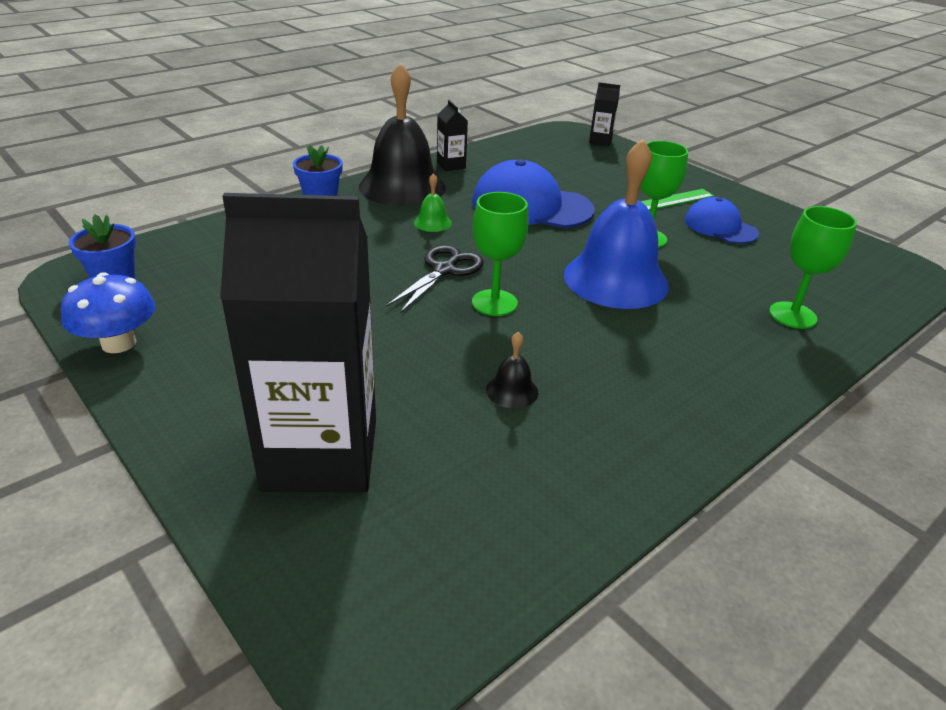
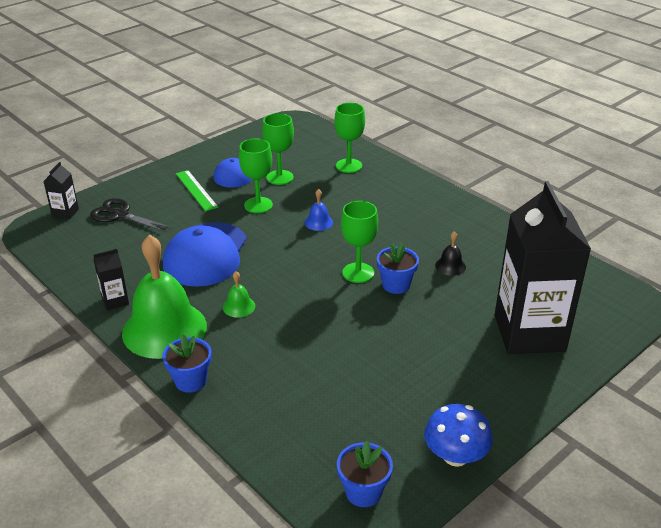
camera: 90 degrees left, 0 degrees up
black bell [359,62,446,206] -> green bell [122,235,207,359]
black scissors [386,245,484,313] -> black scissors moved to [90,198,172,232]
blue bell [564,139,669,309] -> blue bell [305,189,333,231], size x0.40
none -> green goblet [262,113,294,185]
none -> blue flower pot [377,242,419,294]

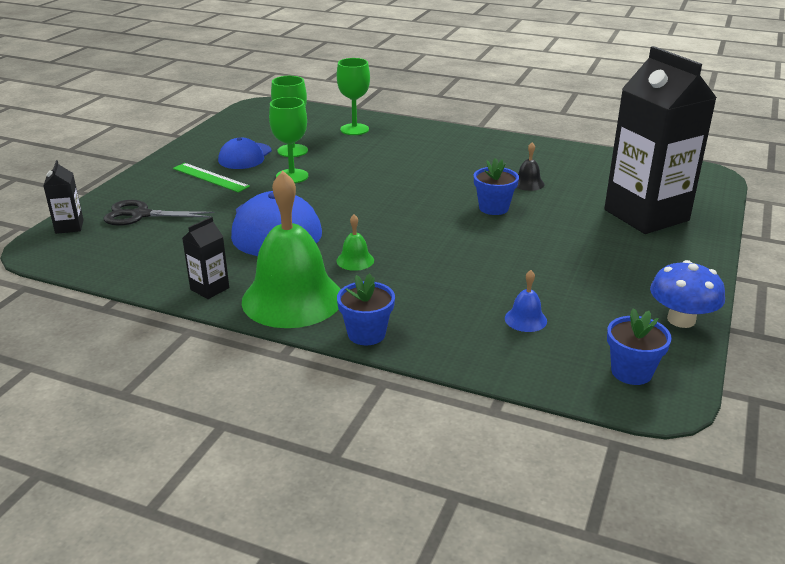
camera: 25 degrees left, 5 degrees down
blue bell [305,189,333,231] -> blue bell moved to [505,270,547,332]
green goblet [341,201,378,283] -> none

